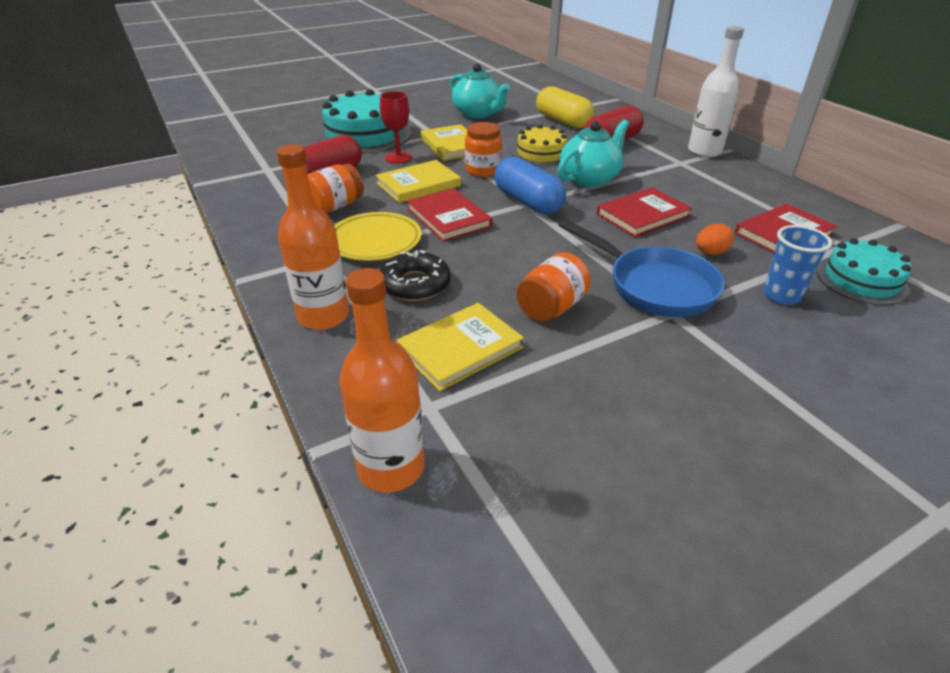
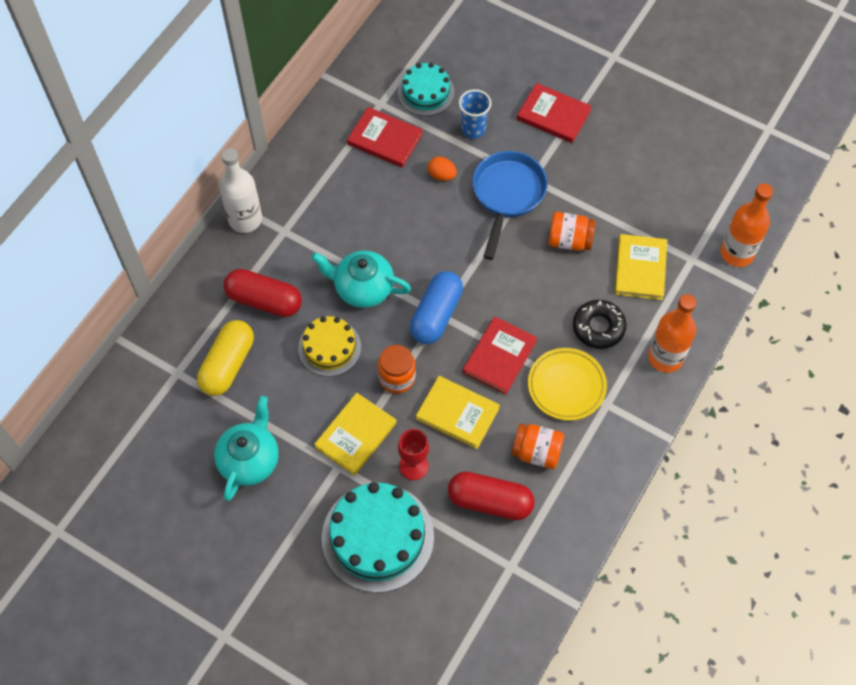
camera: 120 degrees left, 25 degrees up
yellow book [396,303,524,391] -> yellow book turned 75 degrees clockwise [615,234,667,300]
red book [597,187,692,237] -> red book moved to [517,83,592,143]

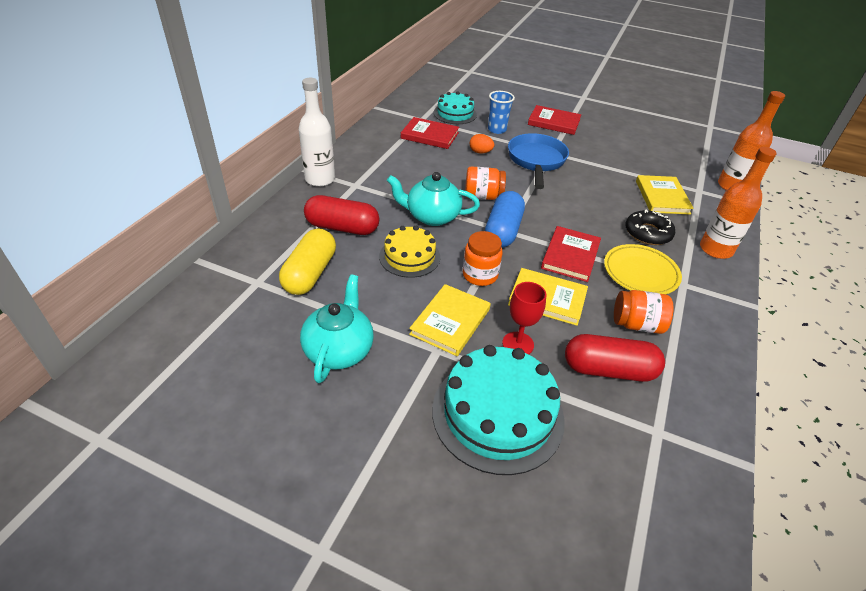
camera: 10 degrees left, 20 degrees down
orange jar [548,212,596,251] -> orange jar moved to [465,166,506,200]

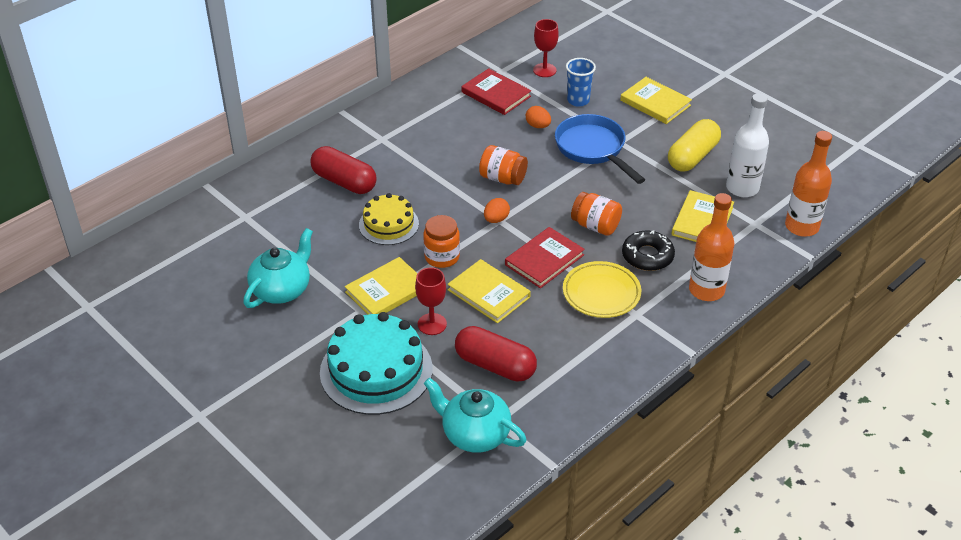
camera: 25 degrees right, 0 degrees up
yellow capsule [279,228,336,295] -> yellow capsule moved to [668,119,721,171]
white bottle [299,78,335,187] -> white bottle moved to [726,93,769,197]
turquoise teapot [387,172,480,226] -> turquoise teapot moved to [424,378,527,453]
turquoise cake [434,91,477,124] -> red goblet [533,19,559,77]
blue capsule [485,191,525,248] -> orange egg [484,198,510,223]
blue pan [508,133,569,189] -> blue pan turned 60 degrees counterclockwise [555,114,645,184]
red book [528,105,581,135] -> yellow book [620,77,692,124]
orange jar [614,290,673,334] -> orange jar moved to [571,192,622,236]

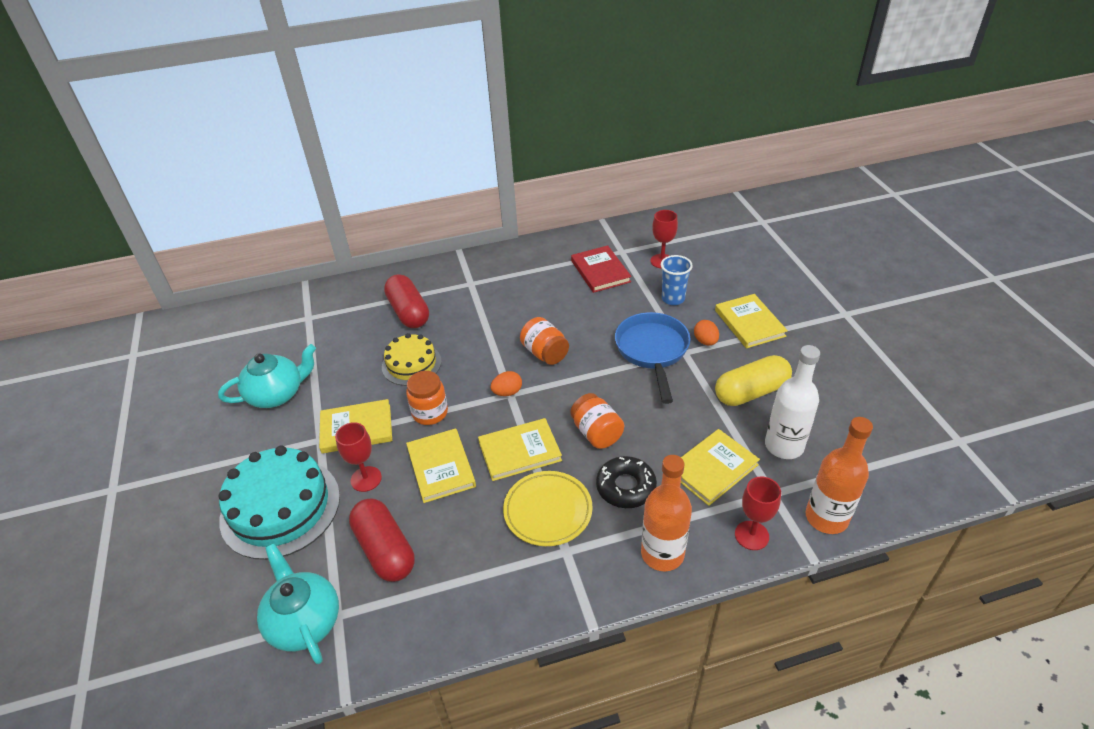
camera: 30 degrees right, 0 degrees up
red book [505,227,585,288] -> yellow book [478,418,562,481]
orange egg [526,106,551,128] -> orange egg moved to [694,320,719,346]
none -> red goblet [735,476,781,550]

